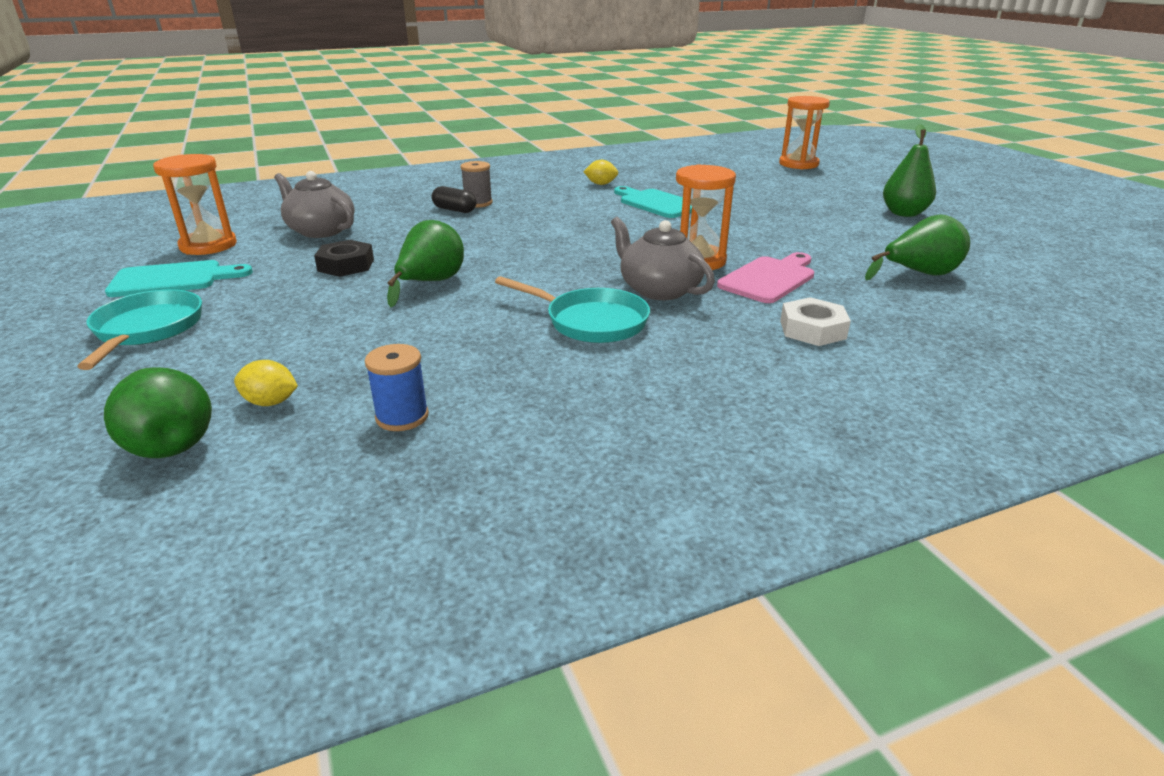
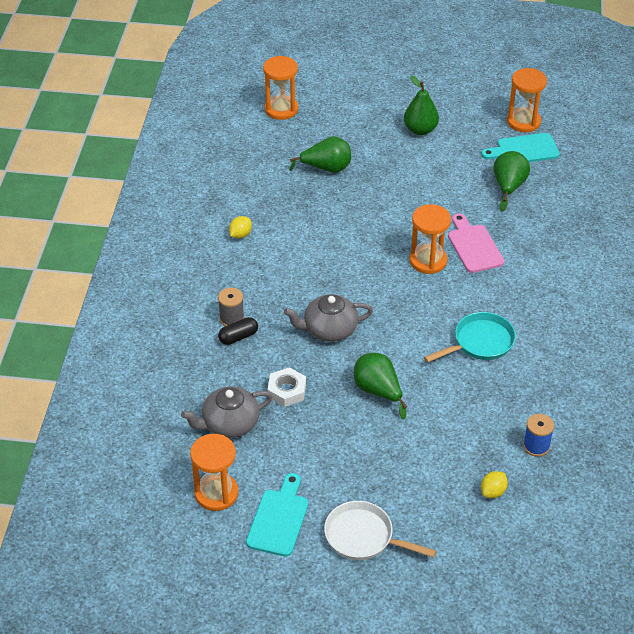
camera: 60 degrees left, 15 degrees up
turquoise pan [77,289,202,370] -> white pan [324,501,436,560]
green pear [104,367,212,458] -> green pear moved to [290,136,351,173]
black nut [314,240,374,277] -> none
grey teapot [611,217,715,300] -> grey teapot moved to [284,294,373,342]
turquoise cutting board [614,186,692,218] -> turquoise cutting board moved to [481,133,560,162]
white nut [780,297,851,346] -> white nut moved to [268,367,306,407]
none -> orange hourglass [507,68,547,132]

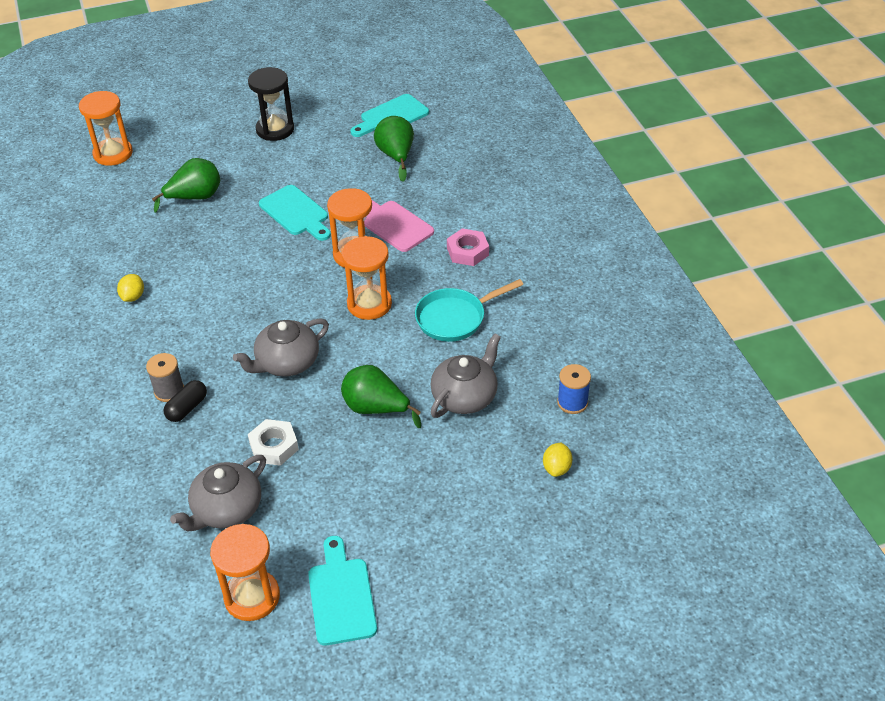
camera: 25 degrees left, 0 degrees up
white pan [324,501,436,560] -> none
green pear [404,76,439,135] -> black hourglass [248,67,294,141]
turquoise pan [424,312,516,363] -> turquoise pan turned 150 degrees counterclockwise [415,279,523,342]
orange hourglass [507,68,547,132] -> orange hourglass moved to [342,236,392,320]
none -> turquoise cutting board [259,185,331,241]
none -> grey teapot [430,334,501,418]
none -> pink nut [447,228,489,266]

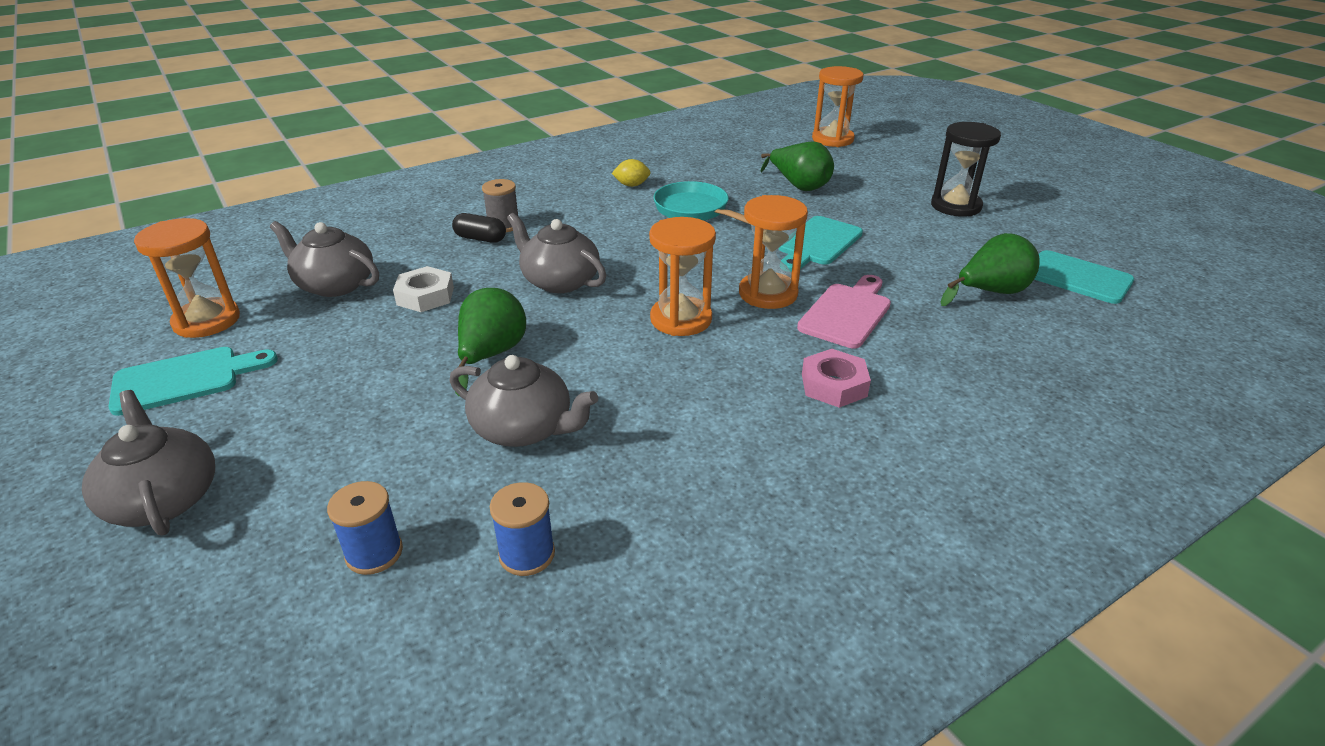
camera: 75 degrees right, 10 degrees down
turquoise pan [415,279,523,342] -> turquoise pan moved to [653,181,751,225]
yellow lemon [543,443,573,477] -> blue spool [327,481,403,575]
none -> grey teapot [82,390,215,535]

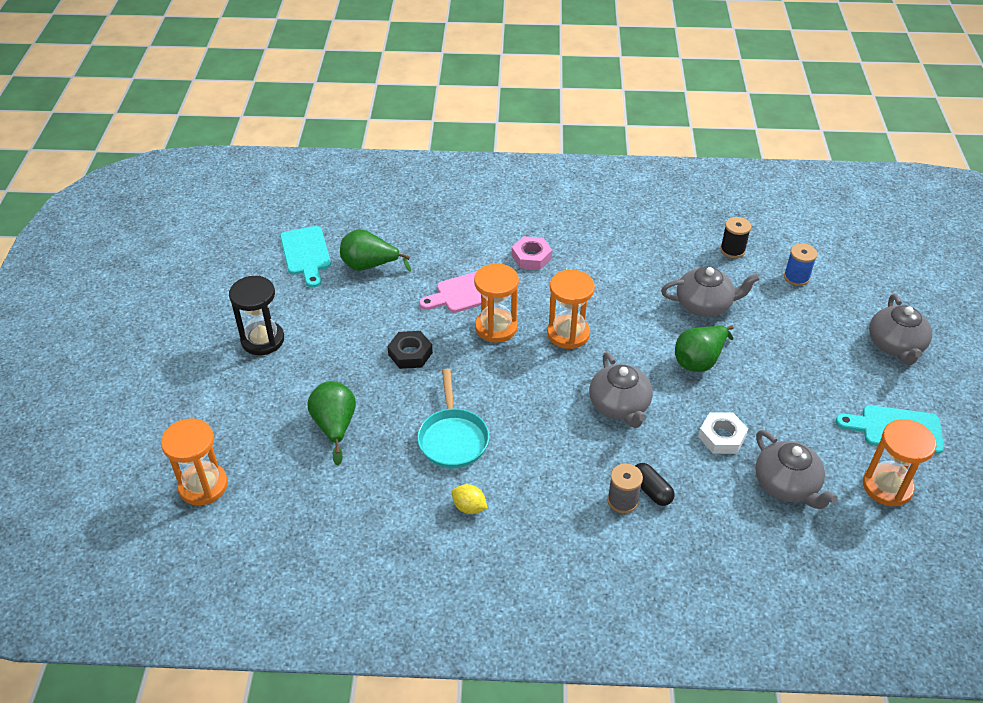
camera: 145 degrees left, 10 degrees up
grey teapot [450,355,598,447] -> grey teapot turned 120 degrees clockwise [661,267,760,317]
blue spool [490,482,555,576] -> black spool [720,217,751,258]
turquoise cutting board [779,216,863,272] -> black nut [387,331,433,369]

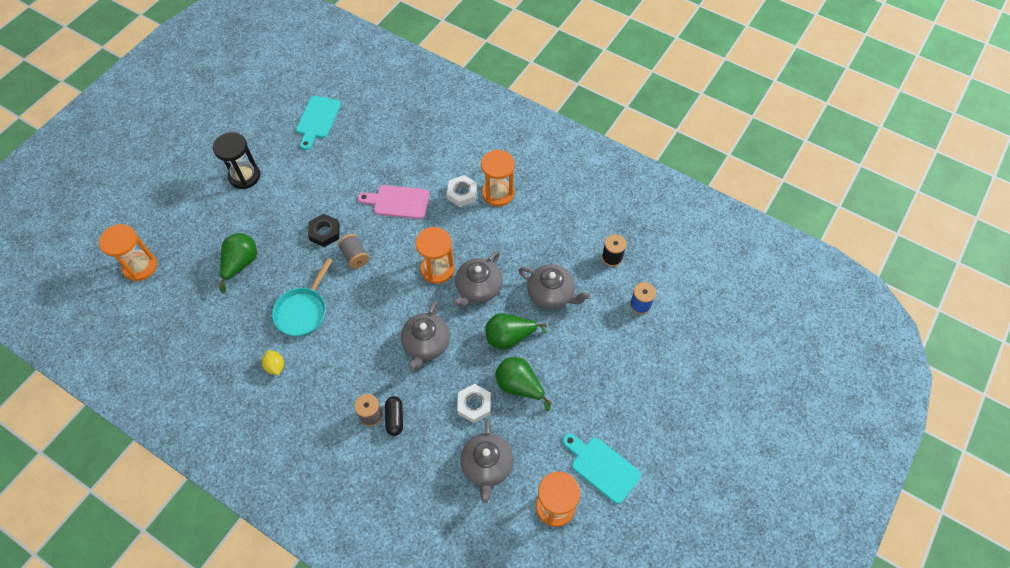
camera: 30 degrees right, 15 degrees up
green pear [340,229,411,272] -> green pear moved to [495,357,551,411]
orange hourglass [474,264,519,343] -> orange hourglass moved to [481,150,515,207]
pink nut [512,236,552,270] -> white nut [447,175,477,207]
grey teapot [869,294,932,365] -> grey teapot moved to [453,251,502,308]
none -> grey spool [338,234,369,269]

